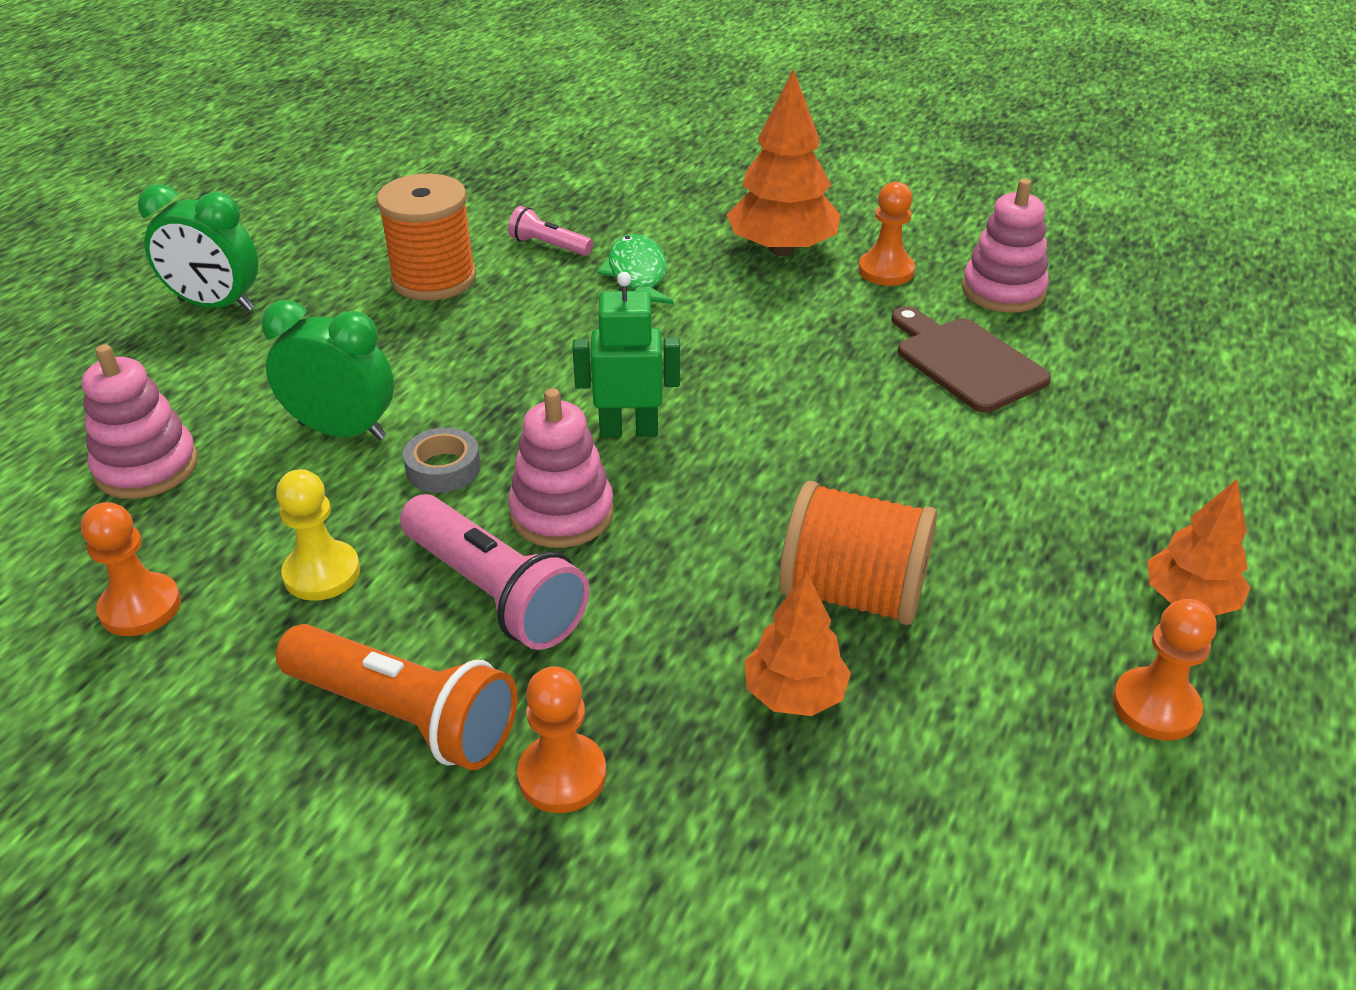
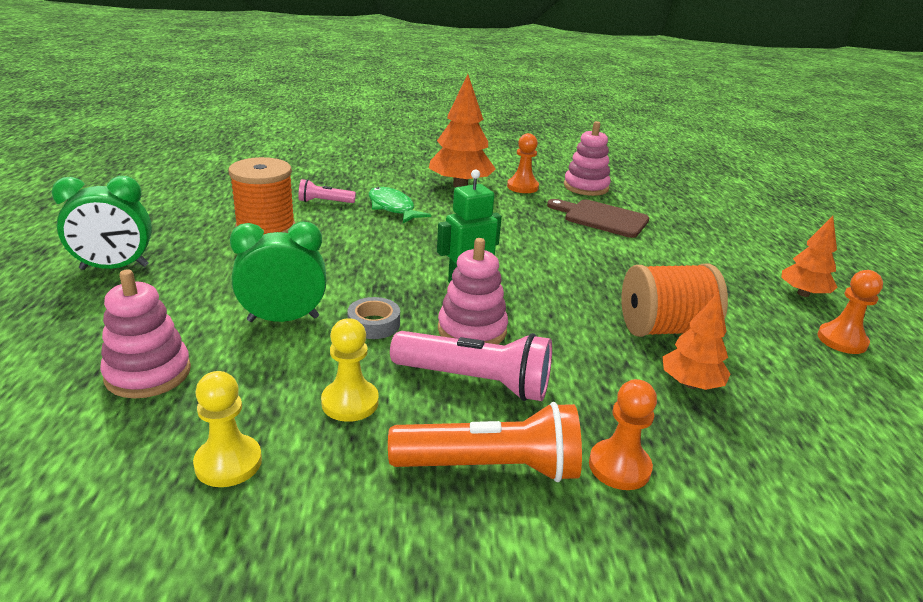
camera: 30 degrees left, 10 degrees down
orange pawn [81,502,181,636] -> yellow pawn [193,371,262,487]

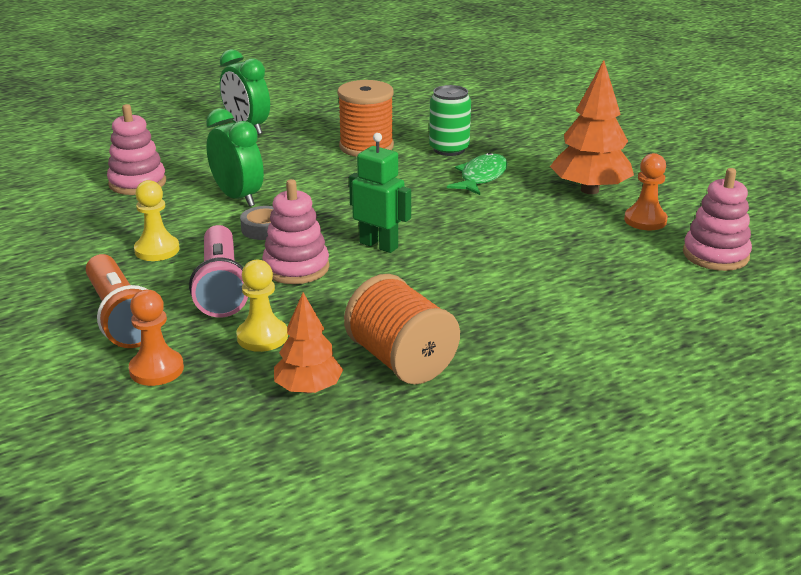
camera: 65 degrees right, 0 degrees up
yellow pawn [193,371,262,487] -> yellow pawn moved to [236,260,288,352]
pink flashlight [299,179,356,203] -> green can [429,85,471,156]
brown cutting board [547,199,649,238] -> none
orange tree [781,216,838,297] -> none
orange pawn [817,270,883,354] -> none

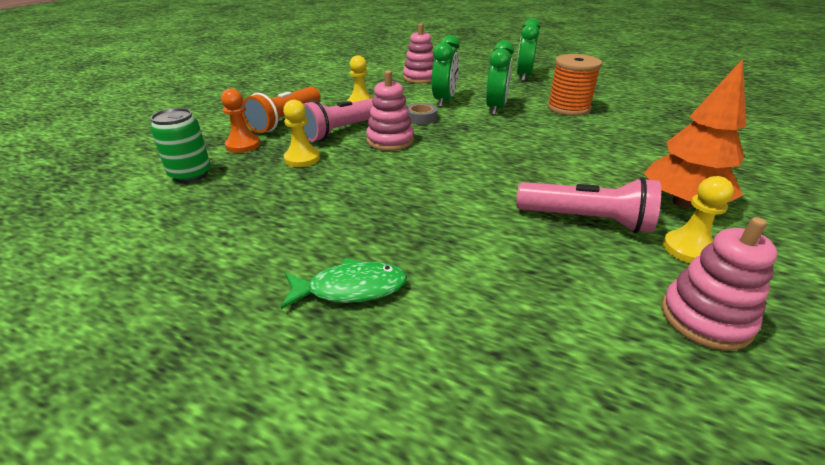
camera: 55 degrees right, 5 degrees up
orange tree [274,292,343,394] -> none
orange spool [344,274,460,385] -> none
green robot [349,133,411,253] -> none
green can [429,85,471,156] -> green can moved to [150,108,211,183]
green fish [447,153,508,195] -> green fish moved to [281,258,407,309]
orange pawn [624,153,668,230] -> yellow pawn [663,176,734,263]
none -> green clock [486,40,514,115]
none -> pink flashlight [517,177,661,233]

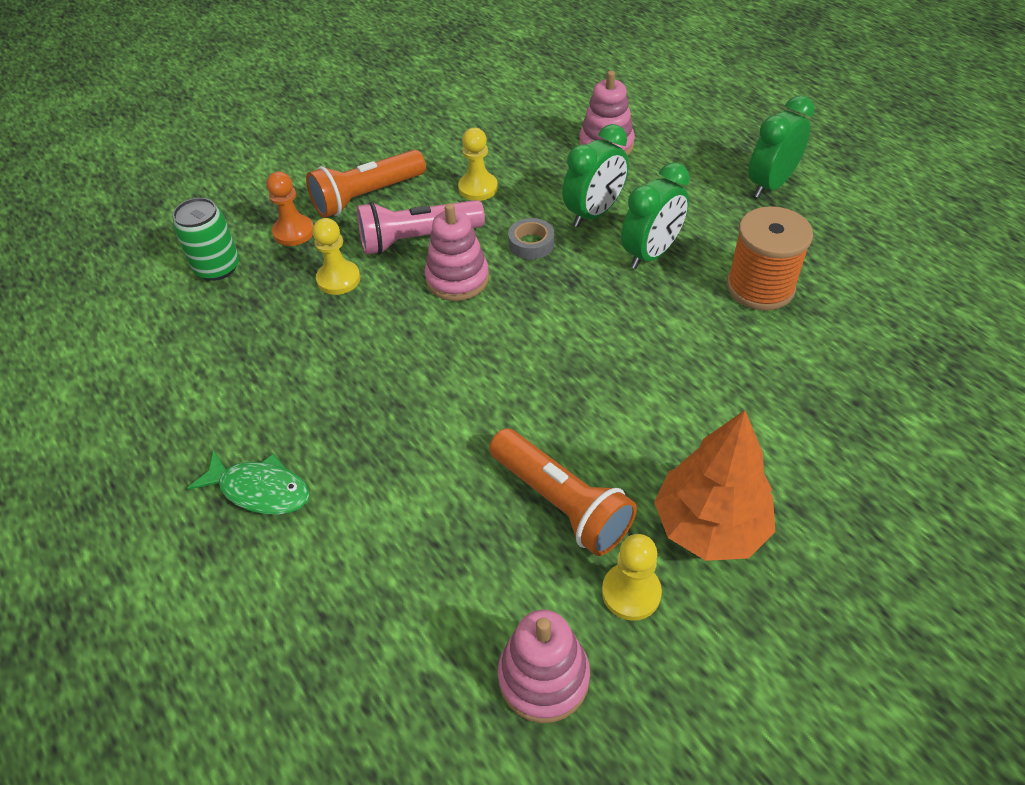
camera: 30 degrees right, 15 degrees up
pink flashlight [517,177,661,233] -> orange flashlight [489,428,637,556]

